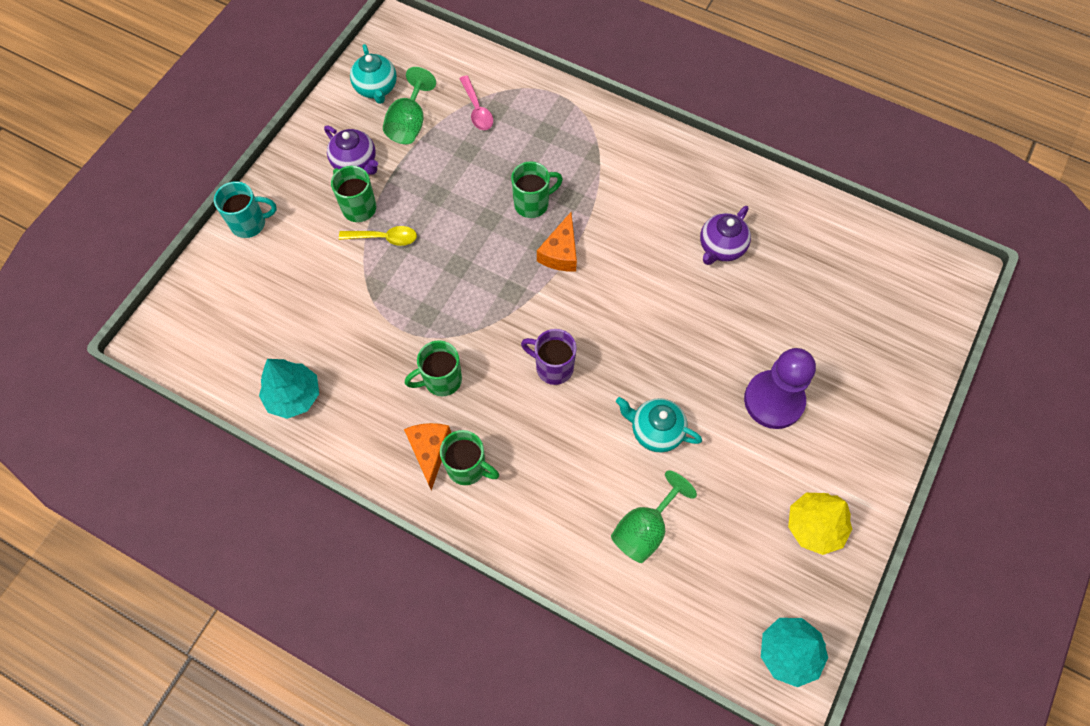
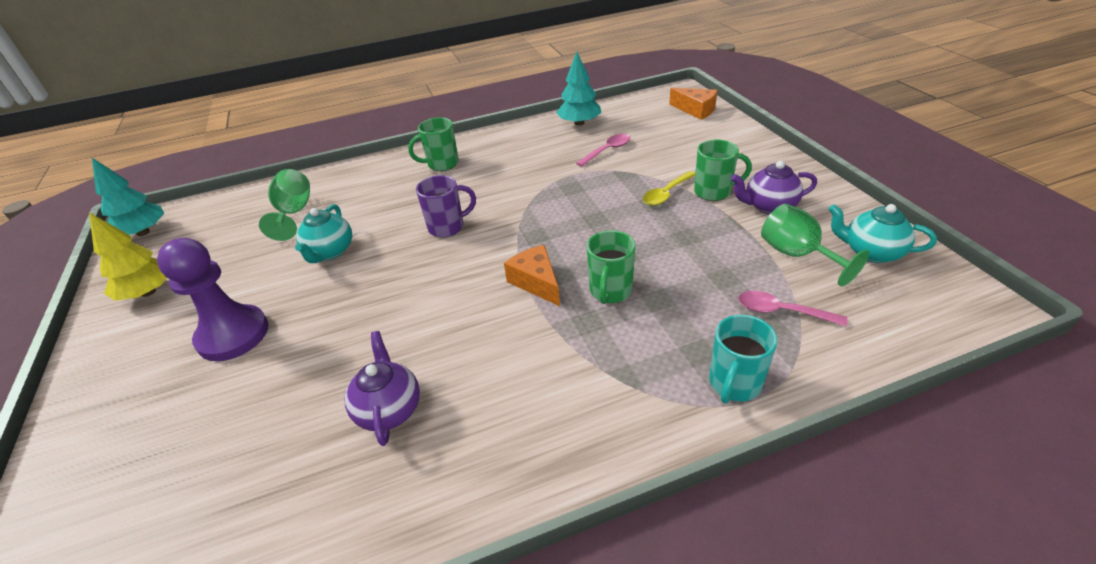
camera: 135 degrees right, 25 degrees down
turquoise mug [214,181,277,238] -> turquoise mug moved to [709,315,778,404]
orange cheese [404,423,451,490] -> orange cheese moved to [669,88,718,120]
green mug [405,340,462,396] -> none
turquoise teapot [616,397,702,452] -> turquoise teapot turned 120 degrees clockwise [295,204,352,263]
none -> pink spoon [576,134,630,167]

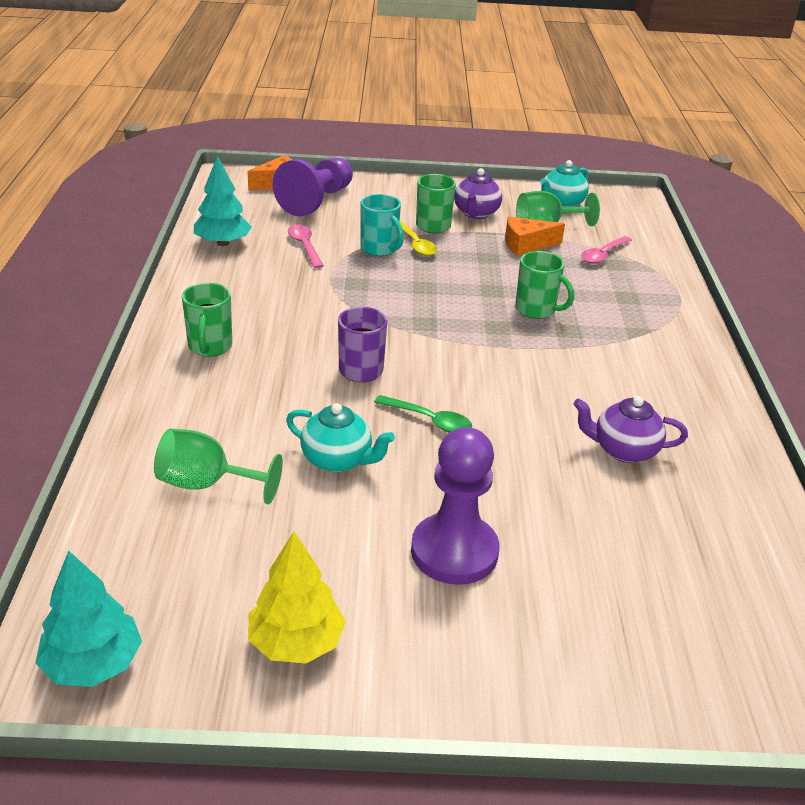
camera: 75 degrees left, 5 degrees down
orange cheese [504,245,560,306] -> orange cheese moved to [505,217,565,256]
turquoise mug [709,315,778,404] -> turquoise mug moved to [361,194,404,256]
none -> purple pawn [273,158,353,216]
none -> green spoon [374,395,472,433]

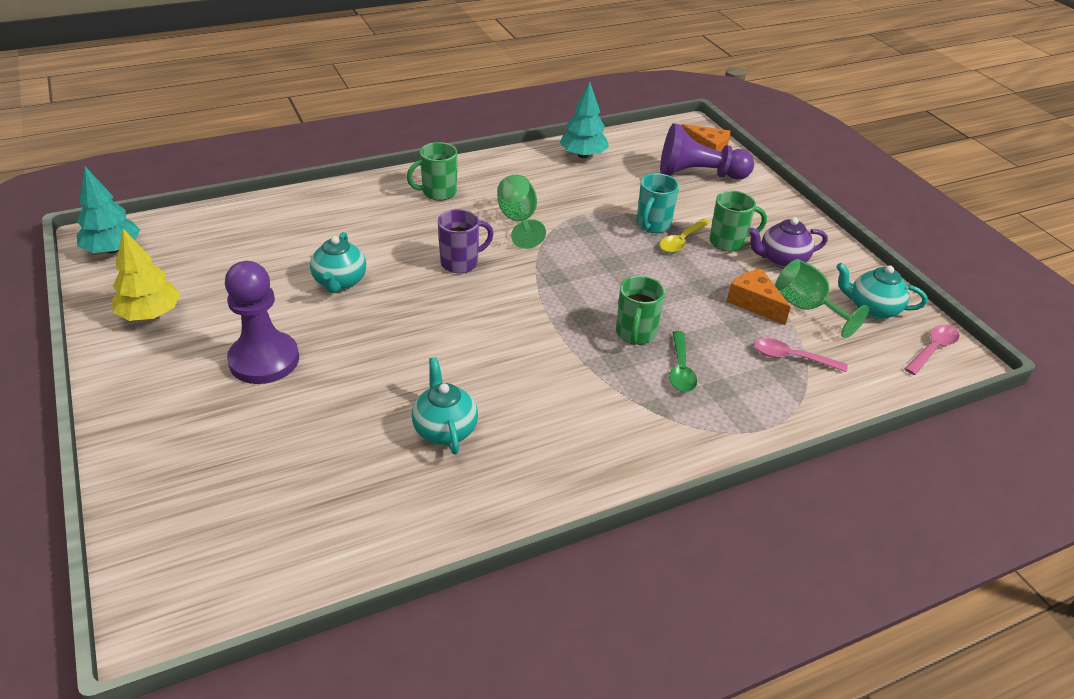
camera: 65 degrees right, 5 degrees up
green goblet [154,429,283,504] -> green goblet moved to [497,175,546,249]
pink spoon [288,225,324,268] -> pink spoon moved to [905,325,960,375]
green spoon [374,395,472,433] -> green spoon moved to [669,331,697,392]
purple teapot [573,396,688,463] -> turquoise teapot [412,357,478,454]

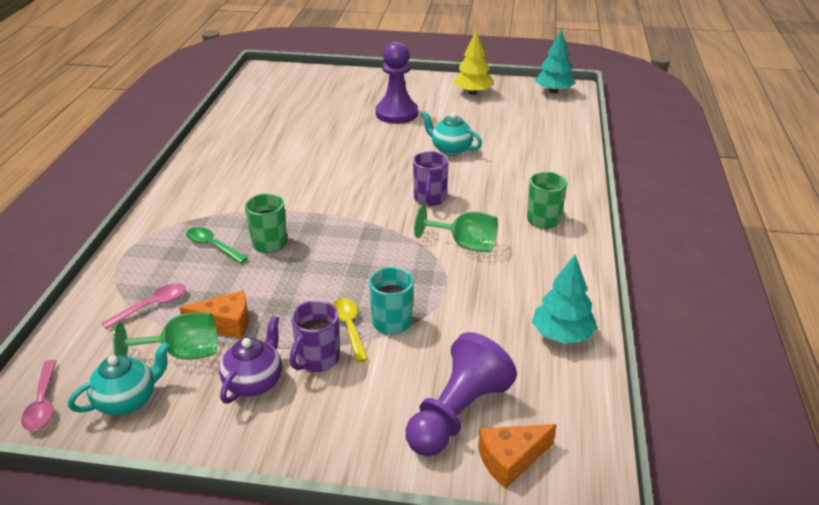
camera: 125 degrees right, 5 degrees down
turquoise teapot [412,357,478,454] -> none
green mug [709,191,767,252] -> purple mug [290,300,340,372]

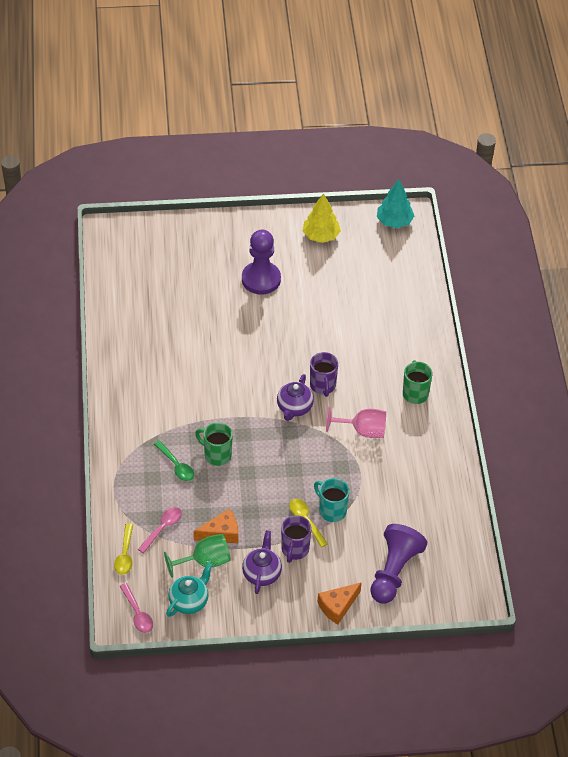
camera: 15 degrees left, 15 degrees up
green spoon [186,227,248,263] -> green spoon turned 150 degrees counterclockwise [154,440,194,481]
green goblet [414,205,498,252] -> pink goblet [326,407,386,438]
turquoise teapot [421,111,482,156] -> none
orange cheese [478,424,557,489] -> orange cheese moved to [318,582,362,624]
turquoise tree [532,255,597,344] -> none
none -> yellow spoon [114,523,133,575]
none -> purple teapot [277,374,314,421]

